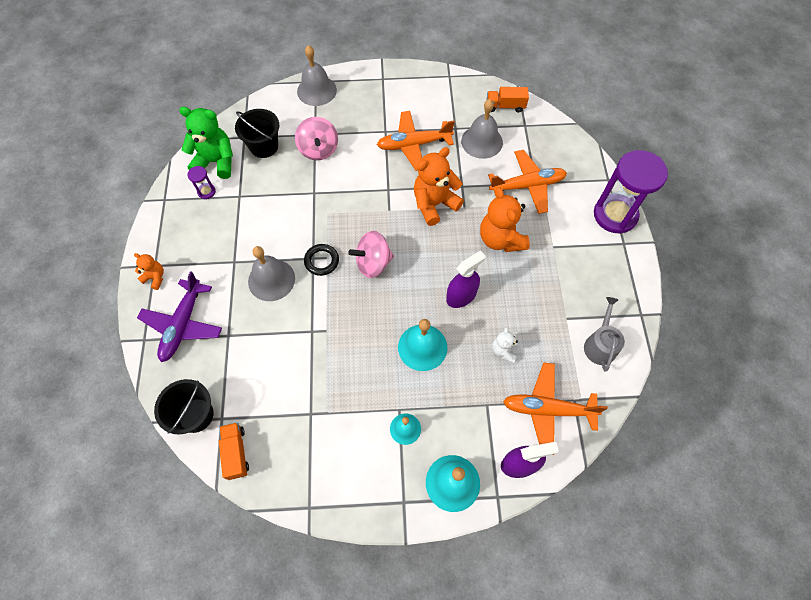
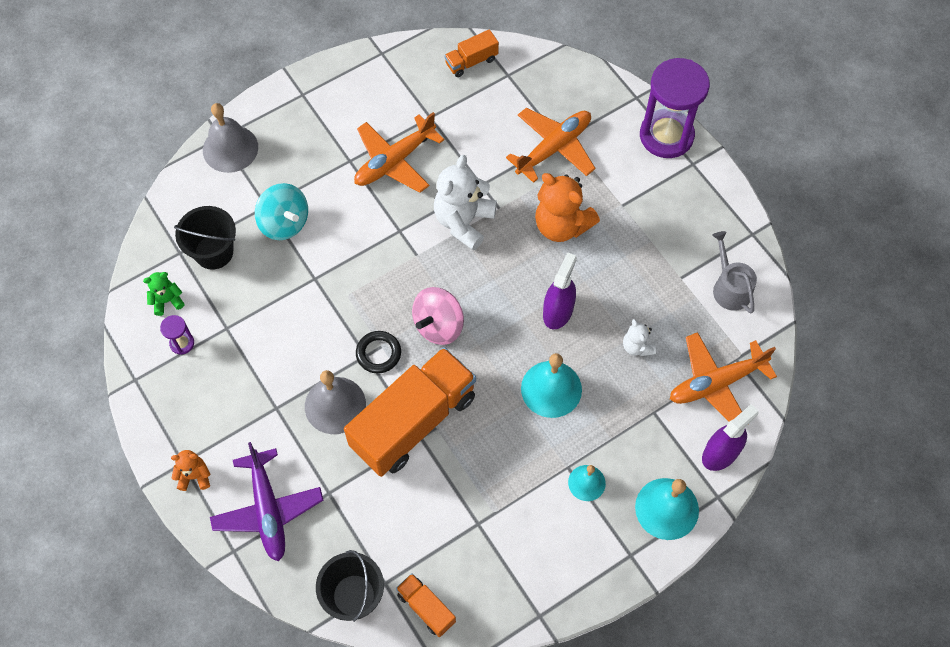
camera: 30 degrees left, 0 degrees up
green teddy bear [179,107,233,179] -> green teddy bear [143,272,185,316], size x0.51
pink spinning top [295,117,338,160] -> turquoise spinning top [255,183,308,240]
orange teddy bear [414,147,464,226] -> white teddy bear [434,155,497,251]
grey bell [461,99,503,159] -> none
none -> orange truck [344,347,476,477]

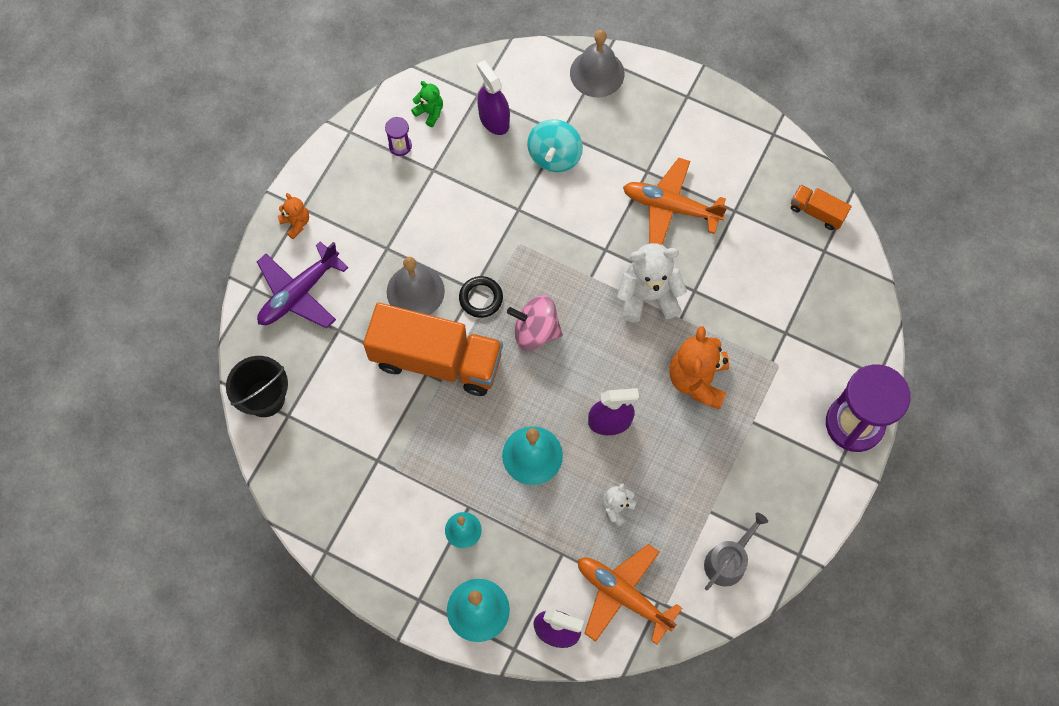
camera: 60 degrees right, 5 degrees up
black bucket [174,206,236,270] -> purple spray bottle [477,60,510,135]
orange truck [396,573,456,637] -> none
orange plane [506,108,595,183] -> none

